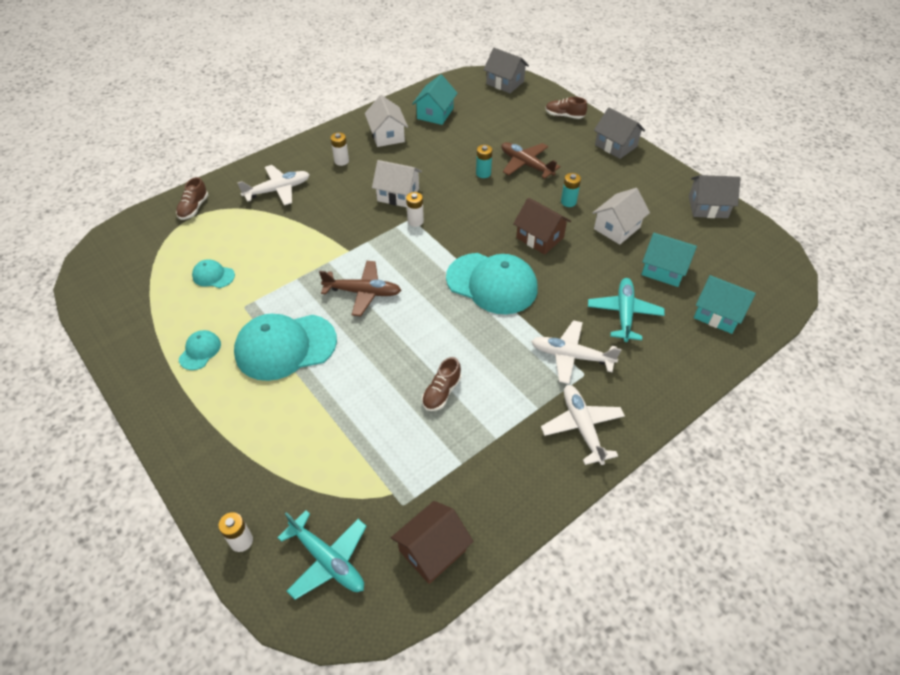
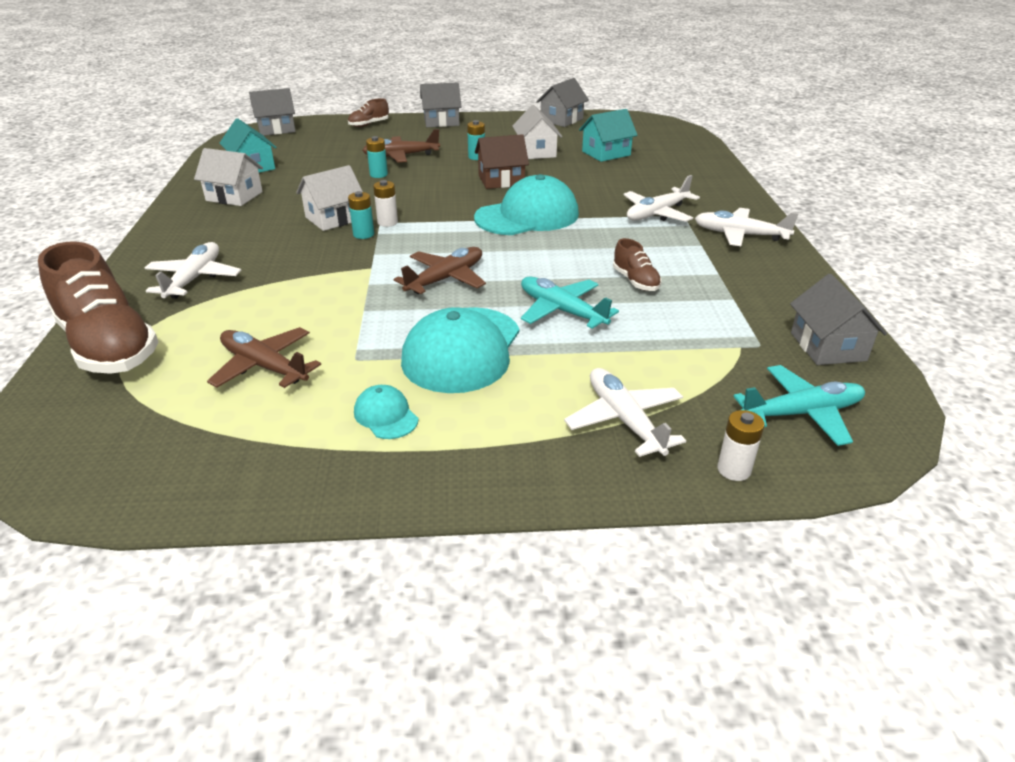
camera: 55 degrees left, 15 degrees down
brown shoe [176,177,208,220] -> brown shoe [38,242,158,374], size x2.19
turquoise cap [192,259,235,288] -> brown plane [207,327,321,388]
white battery [330,132,349,166] -> none
brown house [391,501,473,584] -> grey house [790,274,887,365]
turquoise plane [588,278,665,342] -> turquoise plane moved to [521,277,619,329]
turquoise house [694,275,756,334] -> none
none -> turquoise battery [348,191,374,239]
none -> white plane [564,368,686,457]

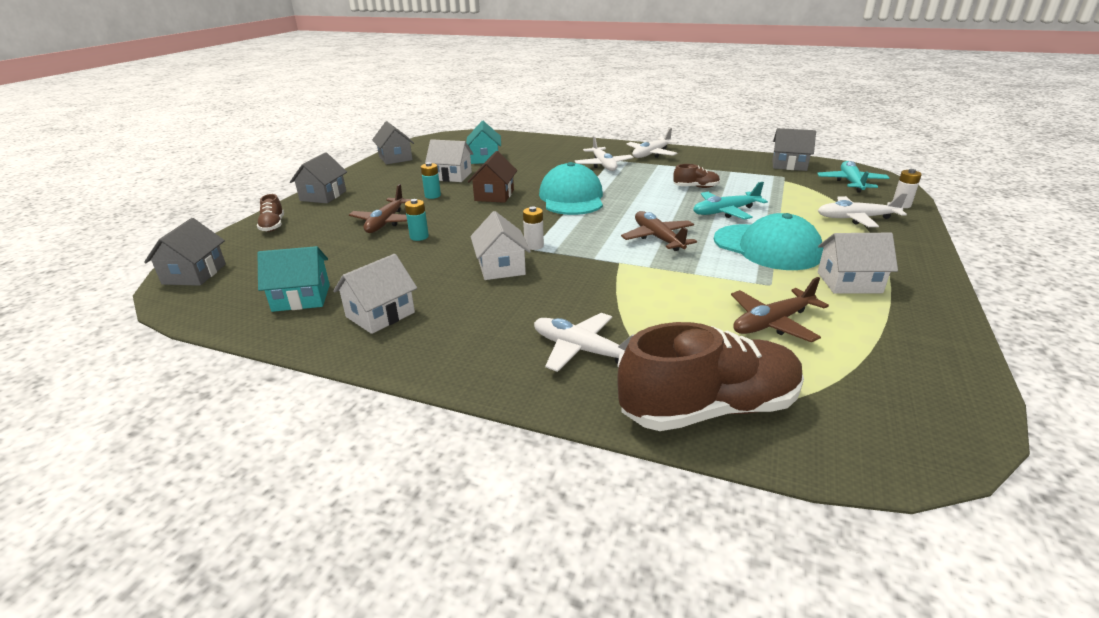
camera: 65 degrees left, 5 degrees down
turquoise battery [348,191,374,239] -> none
turquoise cap [354,385,419,439] -> white house [818,233,898,294]

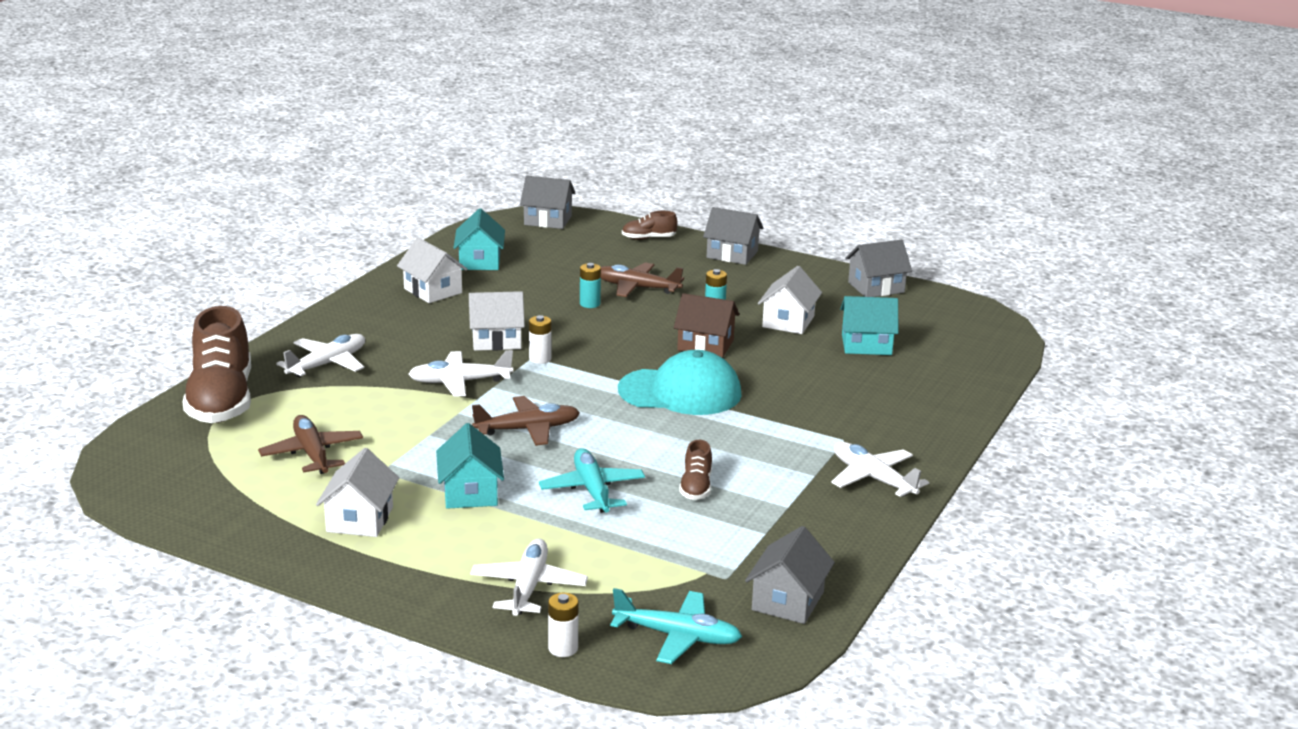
camera: 95 degrees right, 5 degrees down
white plane [575,136,634,171] -> white plane moved to [408,350,513,397]
turquoise cap [714,213,823,270] -> turquoise house [436,423,504,509]

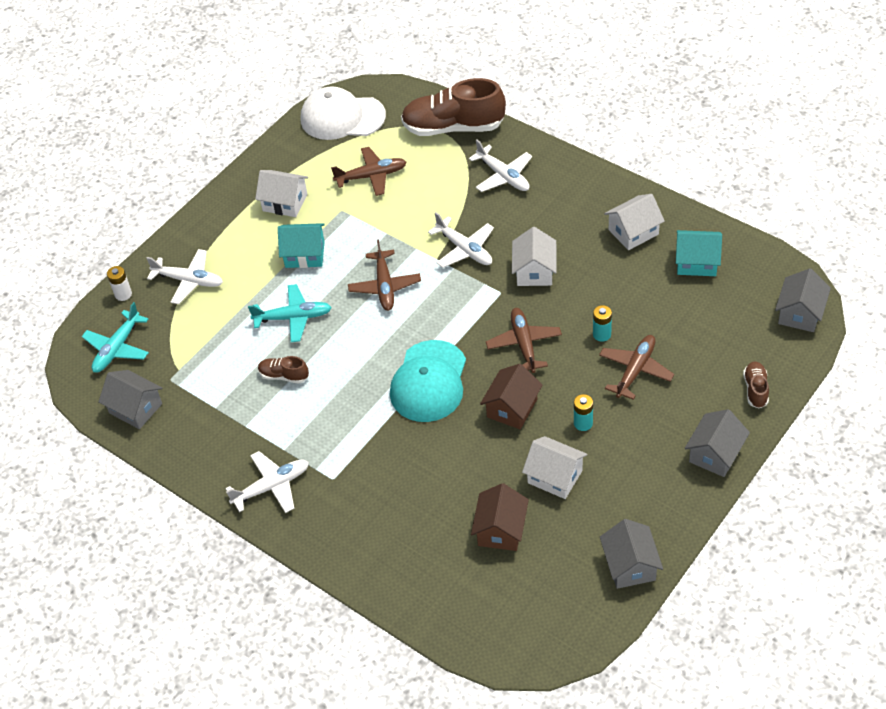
camera: 105 degrees right, 25 degrees up
white plane [408,350,513,397] -> white plane turned 135 degrees clockwise [428,212,494,268]
white battery [529,315,551,364] -> none
turquoise house [840,296,898,355] -> brown house [471,483,529,551]
none -> white cap [301,86,386,140]
none -> brown plane [486,308,562,373]

